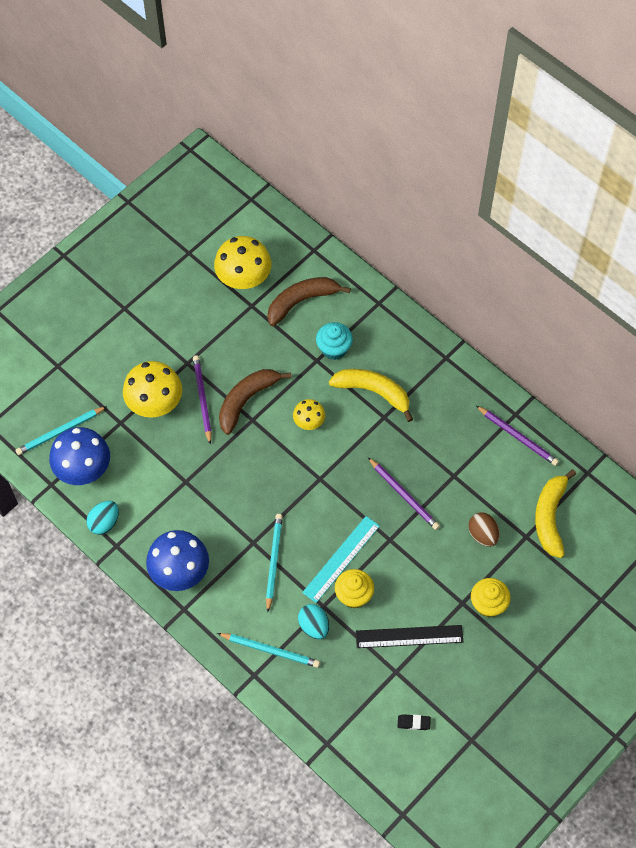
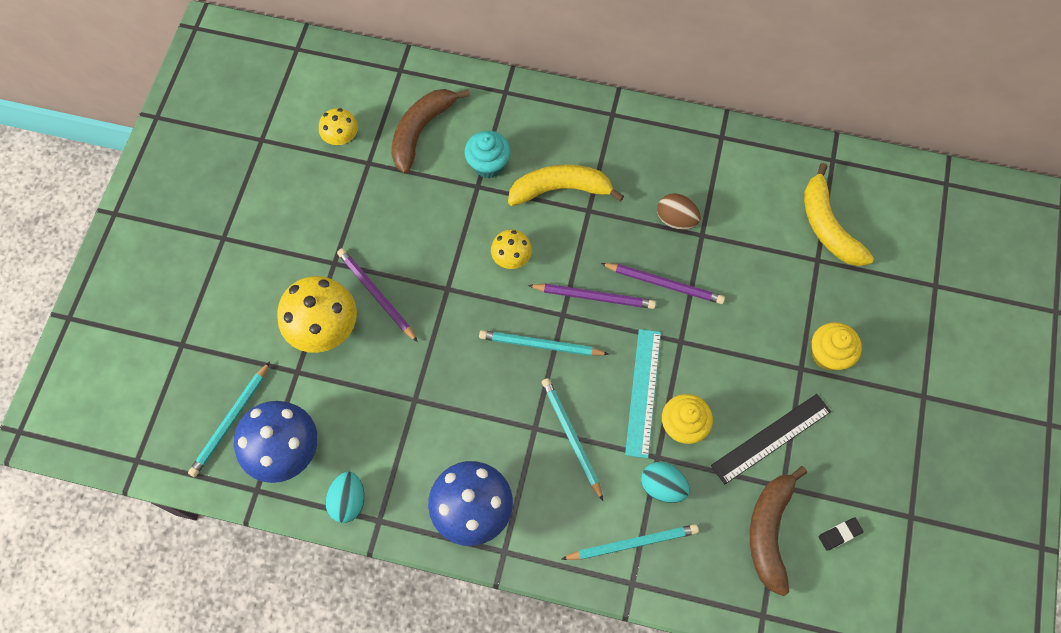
camera: 30 degrees left, 5 degrees up
yellow mushroom [214,236,271,289] -> yellow mushroom [319,108,358,145], size x0.55
brown banana [219,369,292,435] -> brown banana moved to [750,466,807,596]
brown egg [468,512,499,547] -> brown egg moved to [657,193,701,230]
purple pencil [476,406,559,466] -> purple pencil moved to [528,284,656,309]
none -> turquoise pencil [479,330,608,356]

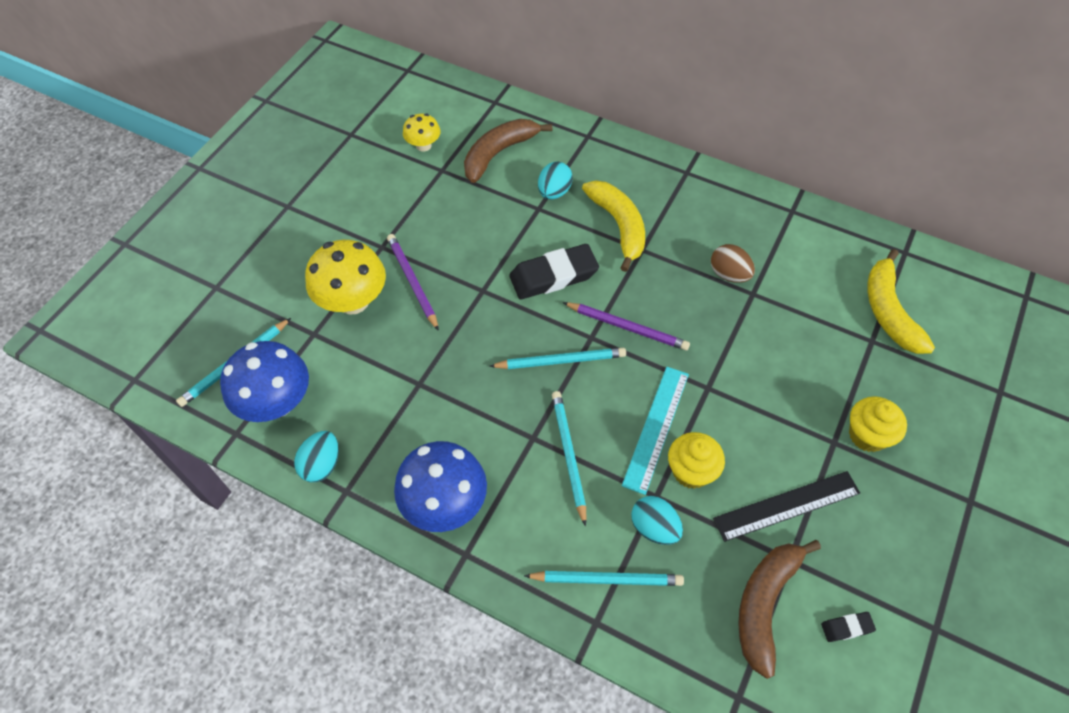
camera: 15 degrees right, 10 degrees down
turquoise cupcake [465,131,511,178] -> turquoise egg [538,162,573,199]
turquoise pencil [479,330,608,356] -> turquoise pencil turned 150 degrees clockwise [489,348,626,369]
yellow mushroom [491,229,532,269] -> black eraser [509,244,599,300]
yellow banana [508,164,624,206] -> yellow banana turned 60 degrees clockwise [582,180,645,272]
purple pencil [601,263,725,304] -> none

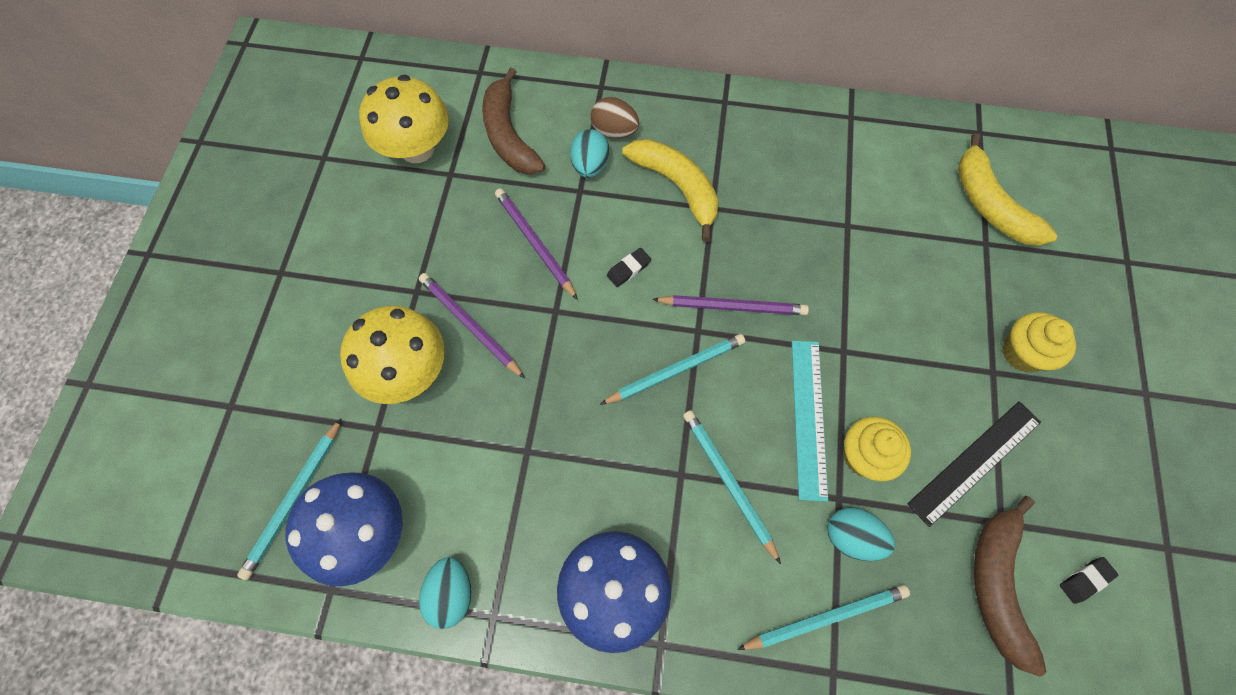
camera: 20 degrees left, 10 degrees up
yellow mushroom [403,114,440,152] -> yellow mushroom [359,75,449,163], size x1.83
brown banana [464,119,552,183] -> brown banana turned 45 degrees counterclockwise [482,67,545,175]
black eraser [509,244,599,300] -> black eraser [607,248,651,287], size x0.45
brown egg [711,244,755,283] -> brown egg moved to [591,97,639,139]
none -> purple pencil [495,188,578,300]

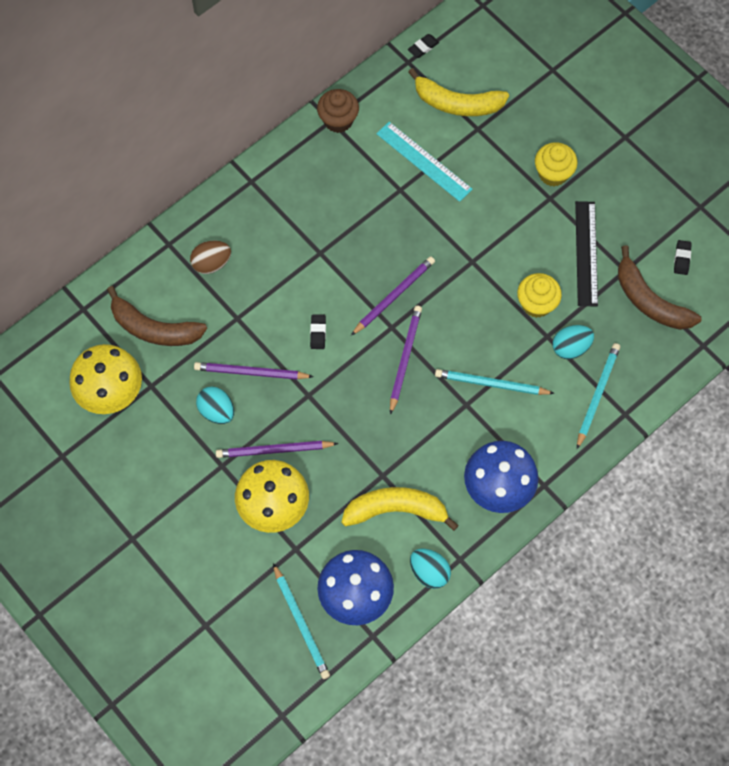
camera: 50 degrees left, 0 degrees up
turquoise egg [570,129,609,178] -> turquoise egg moved to [196,387,234,424]
turquoise pencil [600,334,745,405] -> purple pencil [390,306,422,415]
yellow banana [622,139,718,242] -> yellow banana moved to [342,487,459,531]
turquoise ruler [792,341,828,502] -> turquoise ruler moved to [376,122,472,202]
none -> brown cupcake [317,89,359,133]
none -> black eraser [408,34,439,58]

